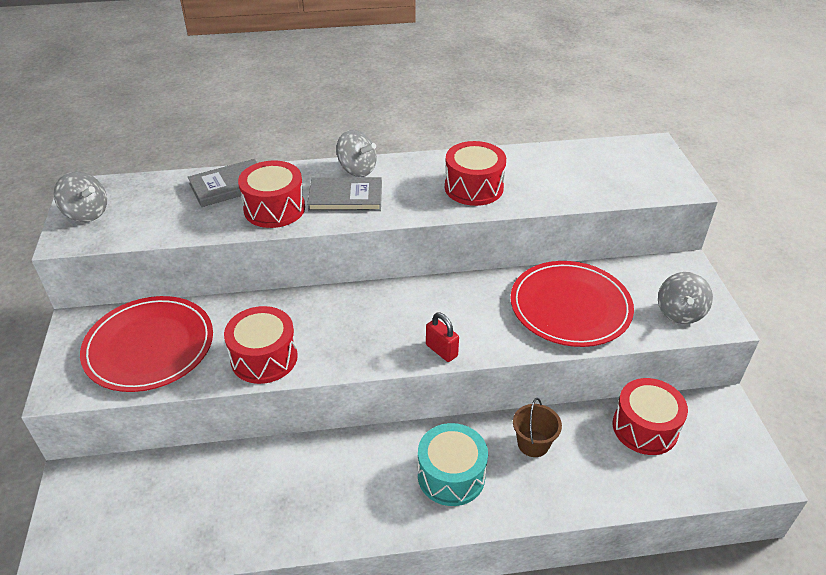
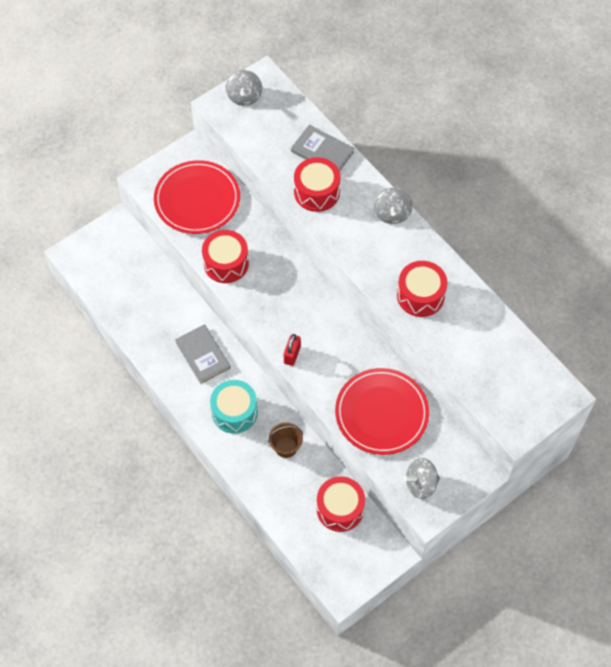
camera: 60 degrees right, 20 degrees up
grey book [307,177,382,211] -> grey book moved to [175,324,231,384]

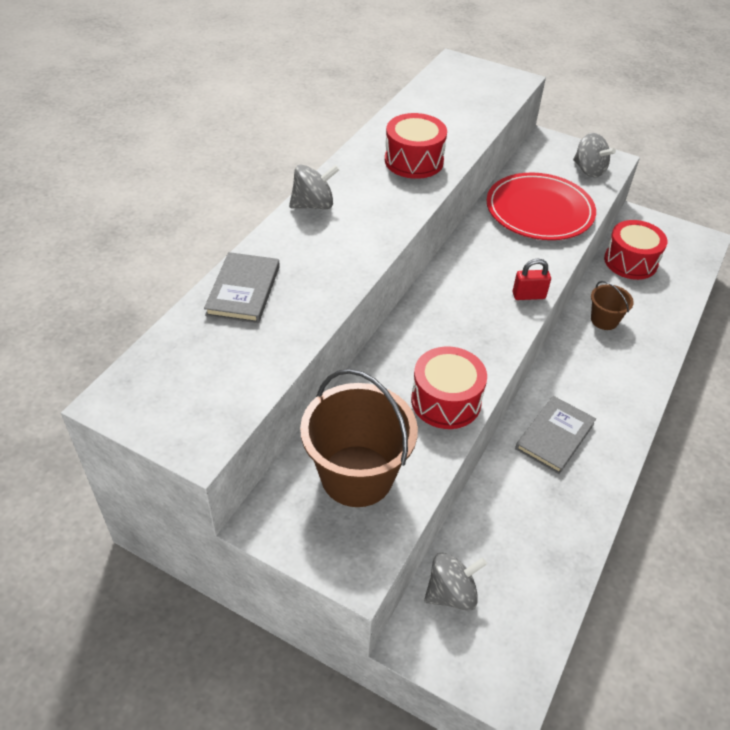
camera: 115 degrees left, 15 degrees down
red plate [154,160,240,234] -> brown bucket [300,369,418,507]
turquoise drum [210,380,258,434] -> none
grey spinning top [225,70,262,106] -> grey spinning top moved to [424,553,487,611]
red drum [294,157,341,212] -> none

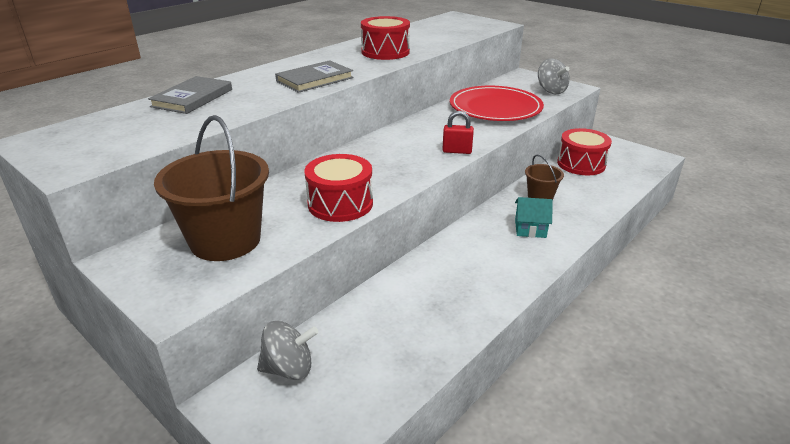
camera: 15 degrees right, 15 degrees down
grey spinning top [289,165,340,209] -> none
grey book [515,396,596,474] -> grey book moved to [275,60,353,93]
none -> turquoise house [515,197,553,238]

